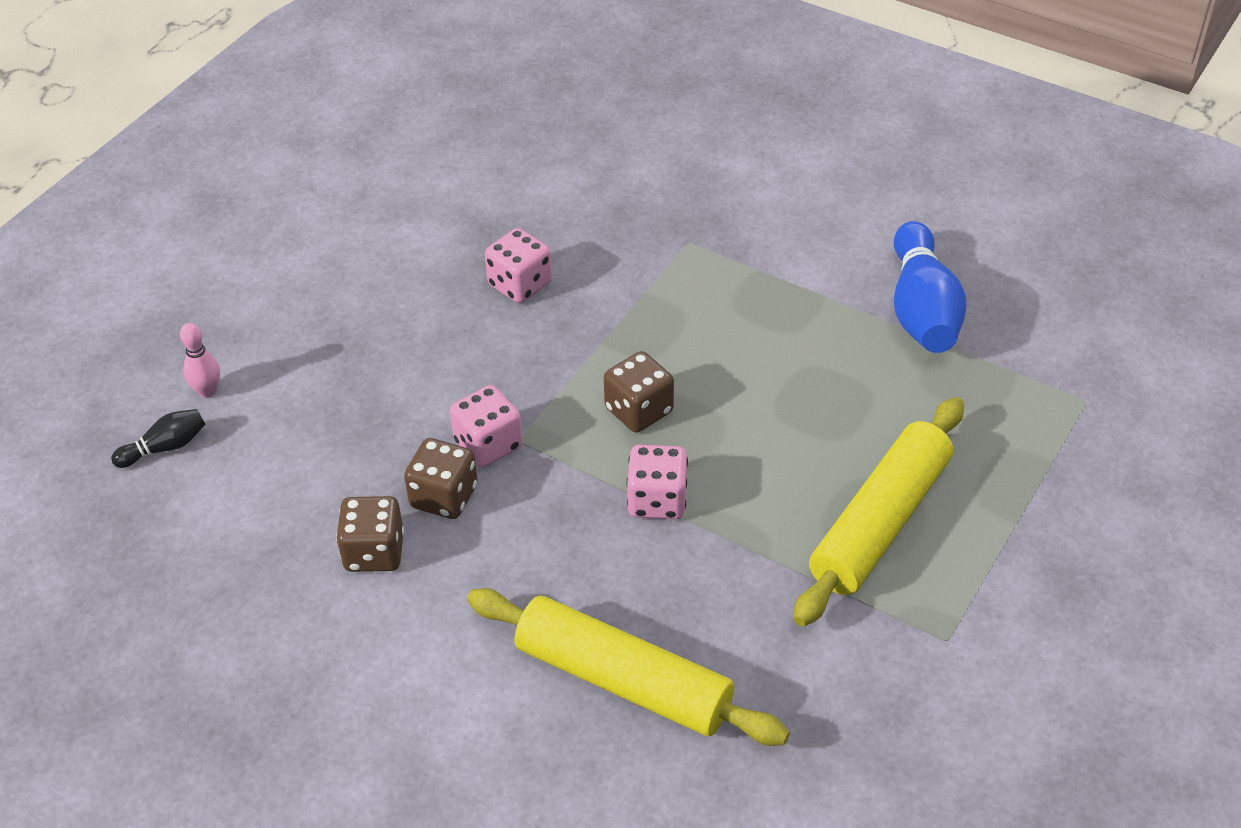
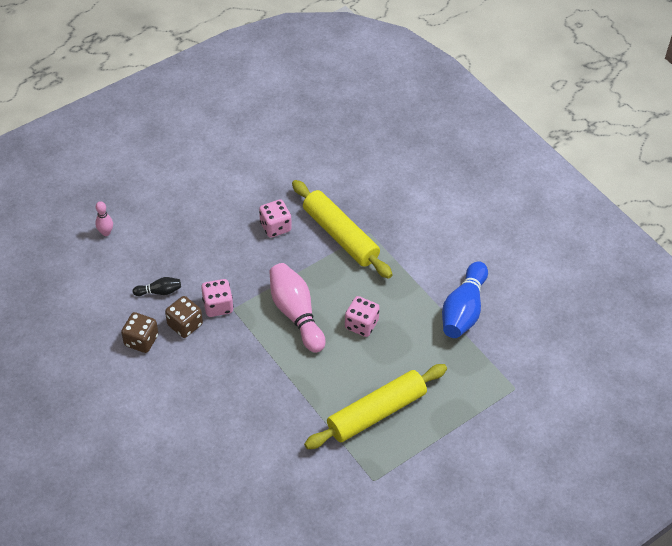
camera: 20 degrees right, 5 degrees up
black bowling pin [111,409,205,468] -> black bowling pin moved to [133,277,181,296]
yellow rolling pin [467,588,790,746] -> yellow rolling pin moved to [292,180,393,279]
brown dice [604,351,674,432] -> pink bowling pin [269,263,326,353]
pink dice [626,445,688,519] -> pink dice moved to [345,296,380,337]

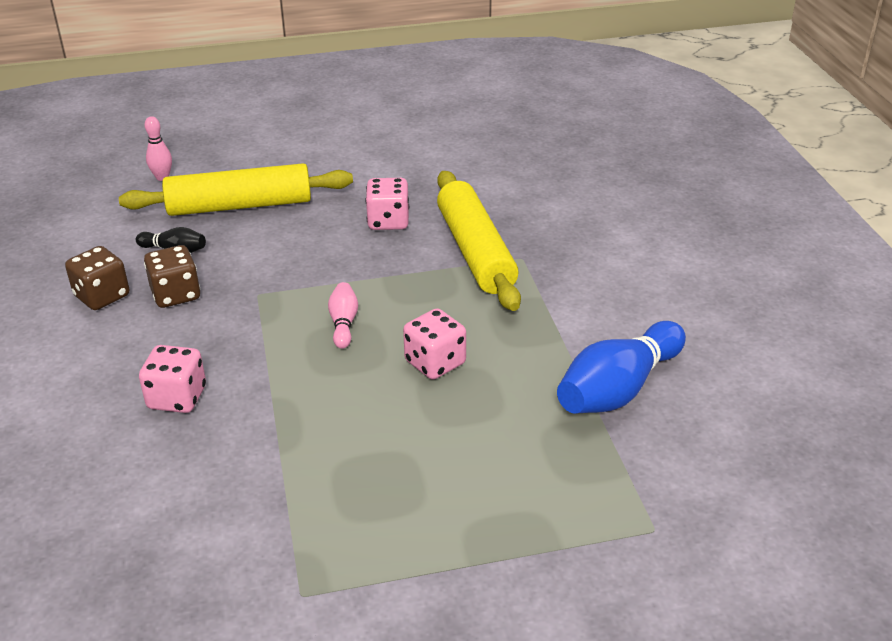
camera: 25 degrees right, 15 degrees down
pink dice [201,279,233,317] -> pink dice moved to [139,345,206,413]
pink bowling pin [269,263,326,353] -> pink bowling pin [328,282,358,349], size x0.49
yellow rolling pin [304,364,447,449] -> yellow rolling pin moved to [119,163,353,216]

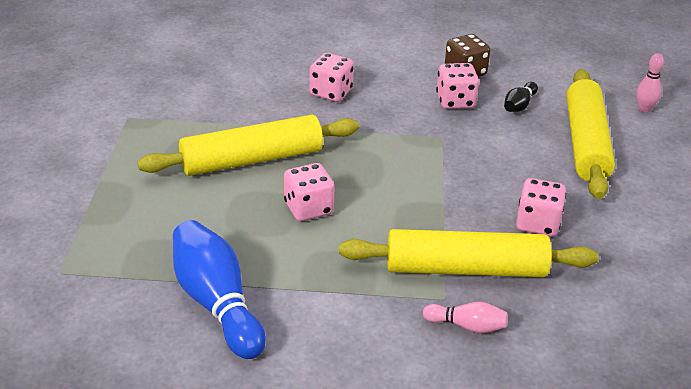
camera: 105 degrees right, 0 degrees up
brown dice [144,245,200,308] -> pink dice [436,63,479,109]
pink bowling pin [328,282,358,349] -> pink bowling pin moved to [423,302,507,333]
none -> yellow rolling pin [137,115,359,176]

